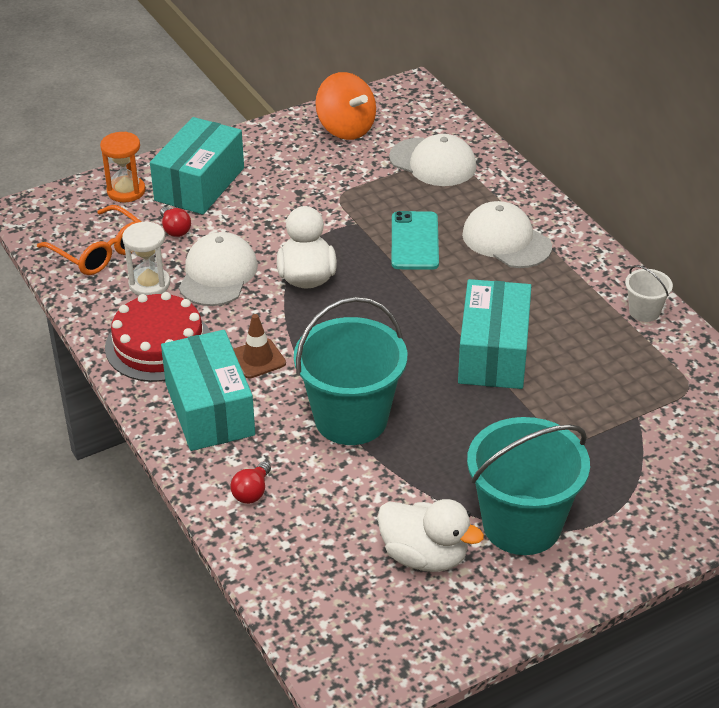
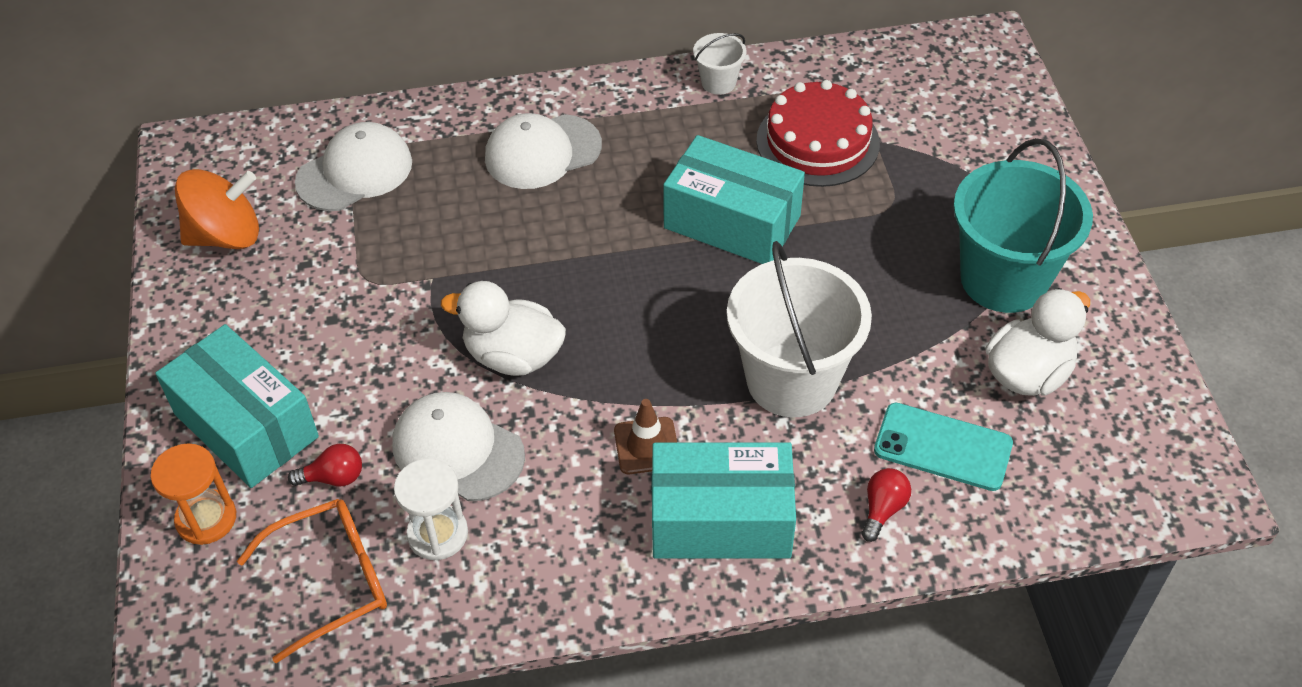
camera: 70 degrees left, 10 degrees up
red cake [105,292,211,382] -> red cake moved to [756,80,880,187]
red light bulb [230,461,271,504] -> red light bulb turned 105 degrees counterclockwise [861,468,911,542]
turquoise bucket [294,297,407,445] -> white bucket [727,241,872,417]
turquoise phone [392,211,439,270] -> turquoise phone moved to [874,403,1013,491]

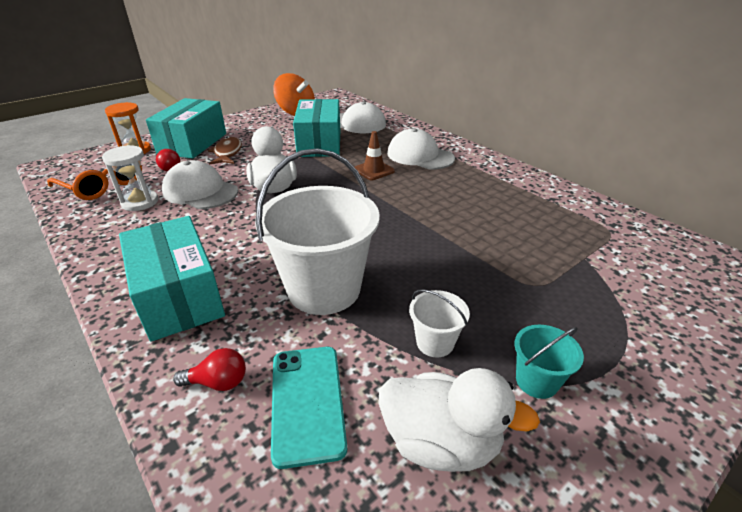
camera: 60 degrees right, 15 degrees down
white cap [392,392,525,501] -> white cap turned 60 degrees counterclockwise [162,160,238,209]
brown traffic cone [614,399,677,474] -> brown traffic cone moved to [355,131,395,180]
turquoise box [663,135,805,264] -> turquoise box moved to [293,99,340,157]
white bucket [693,33,746,95] -> white bucket moved to [409,289,470,358]
red cake [756,80,880,187] -> none
turquoise bucket [953,138,1093,313] -> turquoise bucket [514,325,584,399], size x0.45
none -> brown fish [208,137,242,165]

